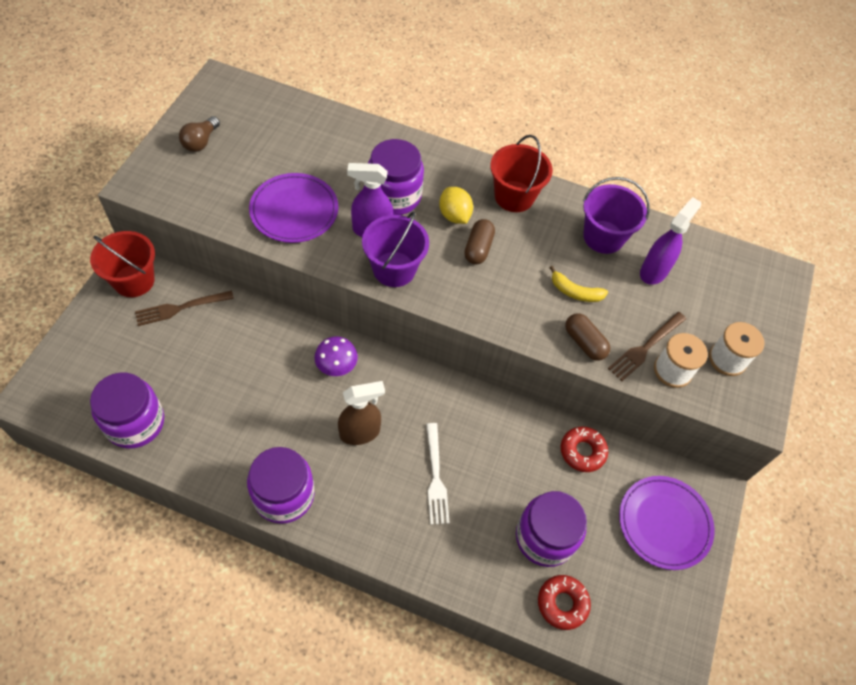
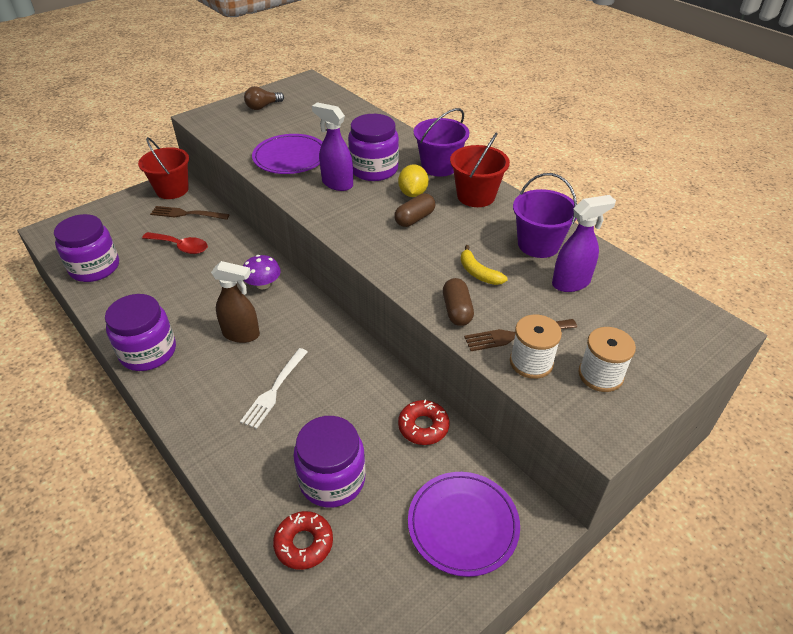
camera: 35 degrees right, 15 degrees down
purple bucket [362,211,429,287] -> purple bucket moved to [414,108,469,177]
none -> red spoon [142,232,208,254]

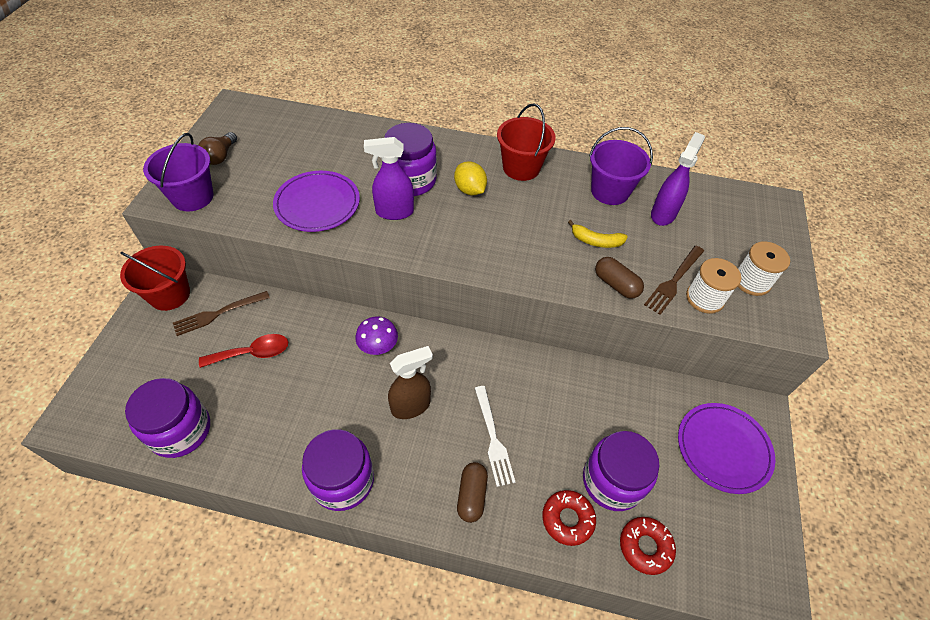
camera: 40 degrees left, 10 degrees up
brown capsule [394,193,435,227] -> brown capsule moved to [457,462,488,523]
red donut [398,400,450,445] -> red donut moved to [542,490,596,546]
purple bucket [414,108,469,177] -> purple bucket moved to [143,133,214,211]

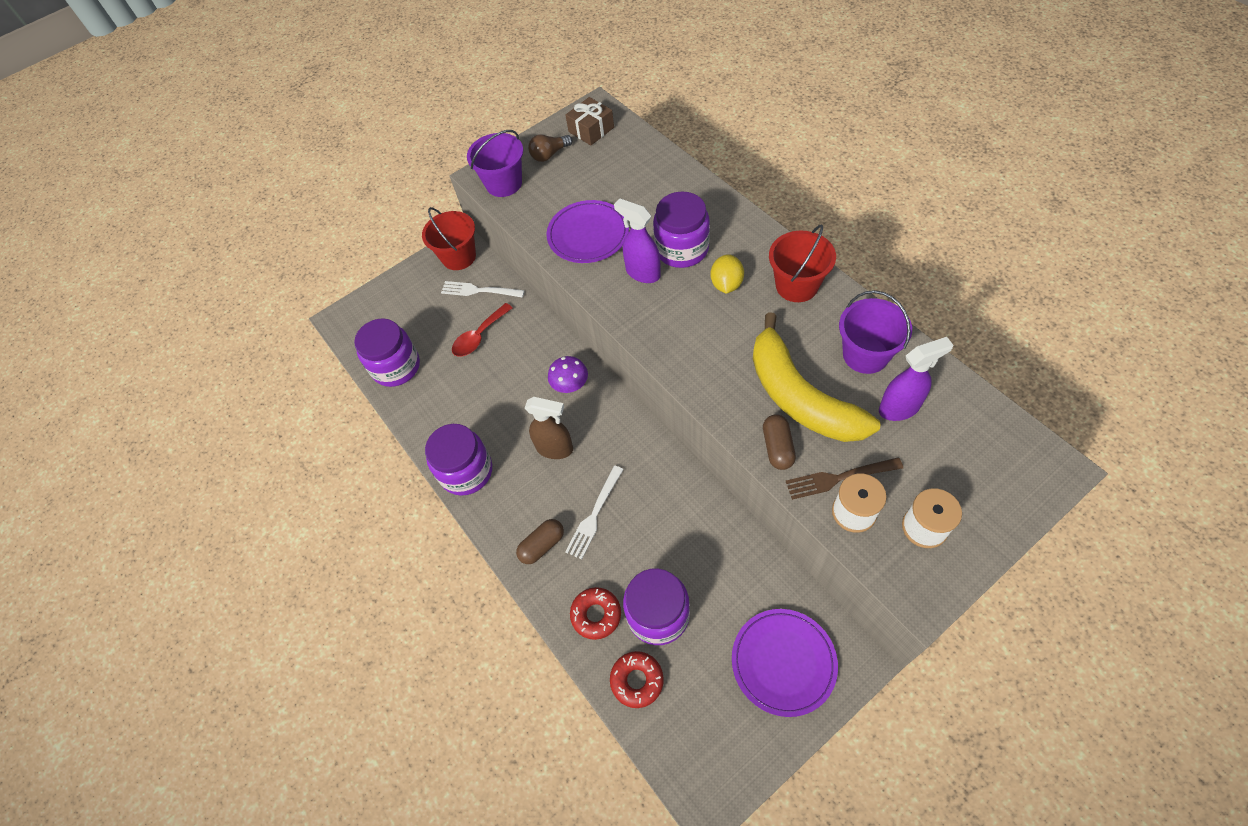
camera: 50 degrees right, 5 degrees up
brown fork [173,291,270,336] -> white fork [441,281,525,298]
red spoon [199,334,288,368] -> red spoon turned 105 degrees clockwise [452,303,513,357]
yellow banana [568,220,628,248] -> yellow banana [753,312,880,442], size x2.48
none -> brown gift [566,97,614,145]

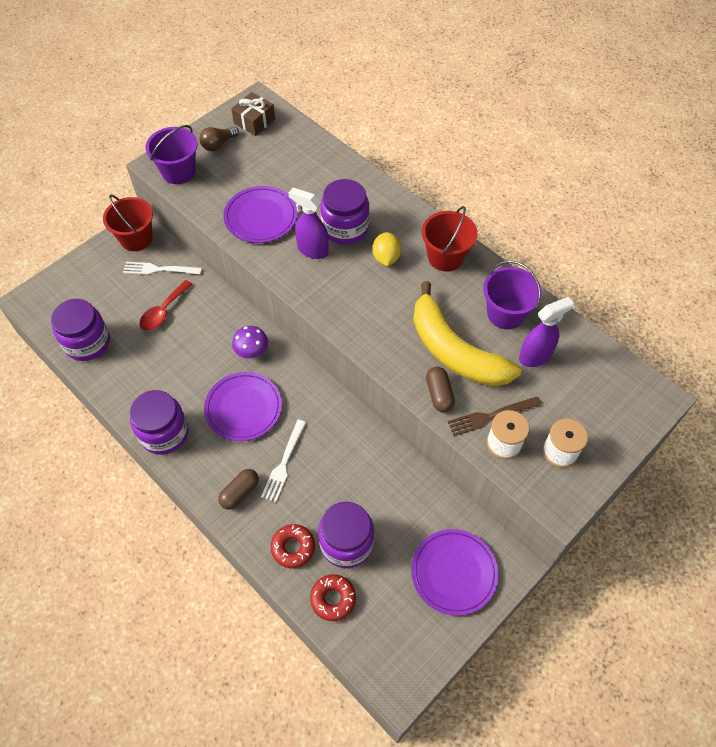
camera: 15 degrees left, 0 degrees up
brown spray bottle [525,397,573,459] -> purple plate [204,372,282,441]

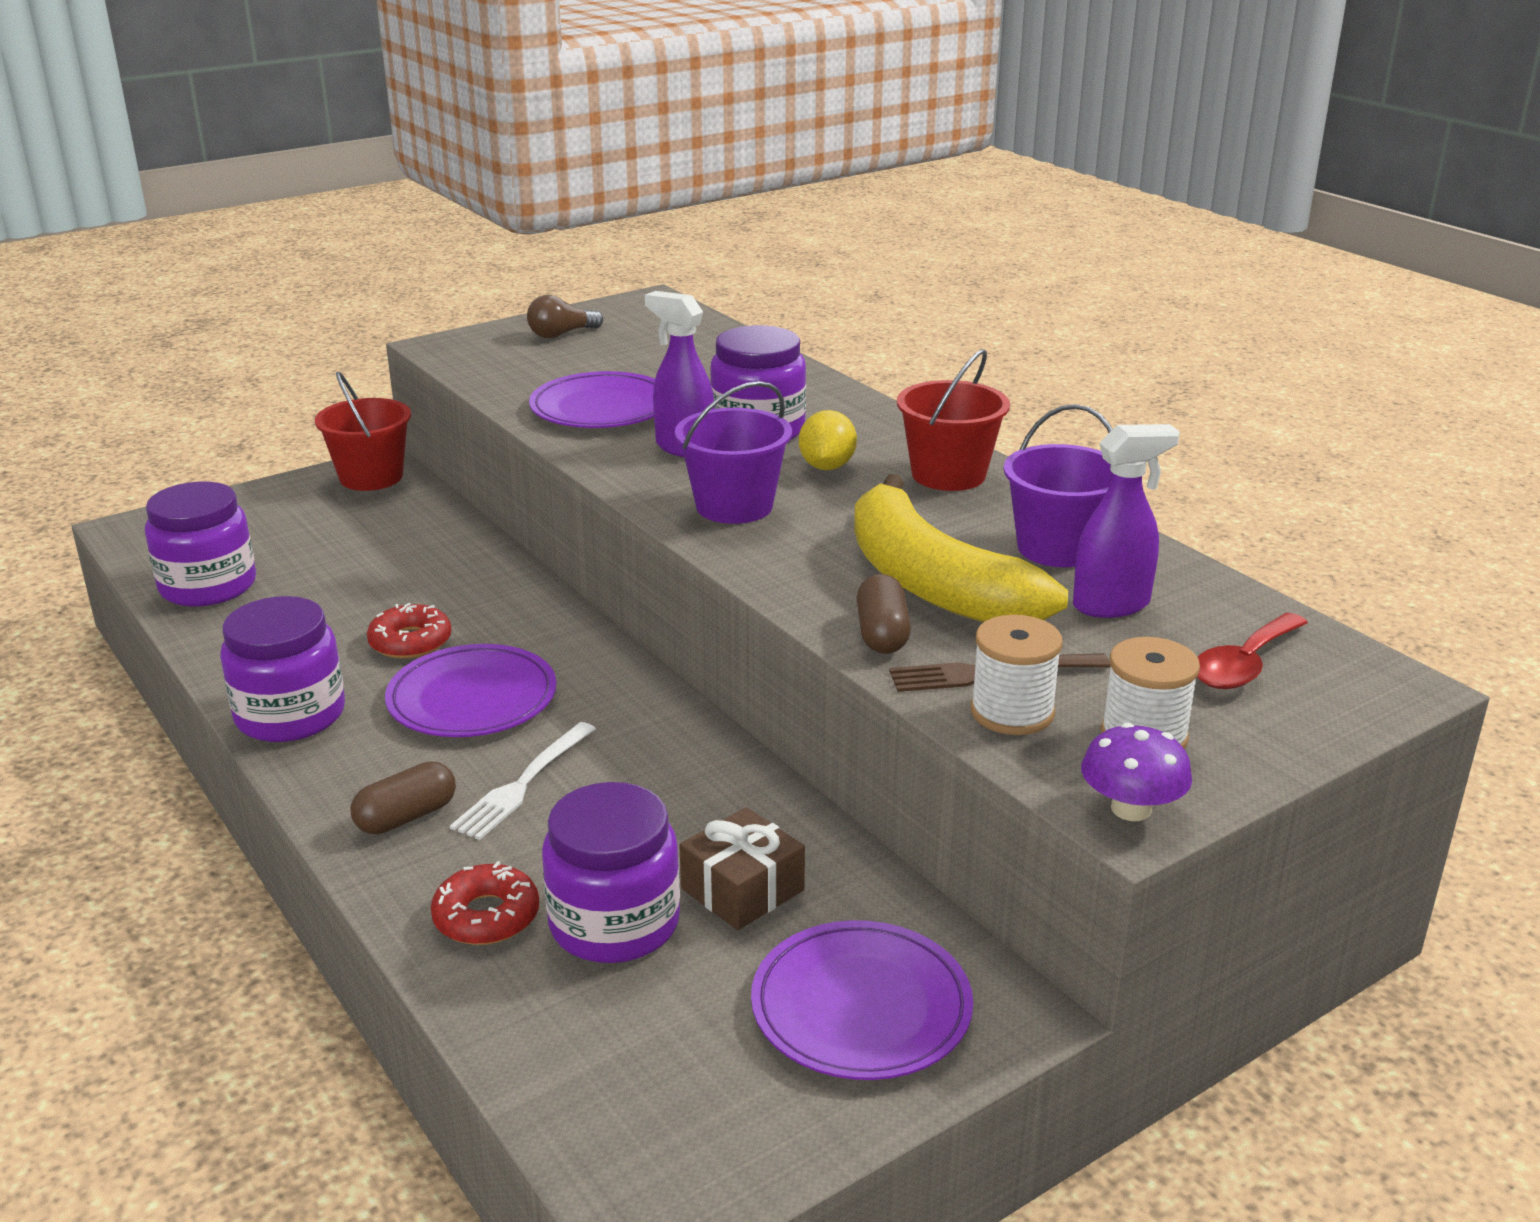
camera: 10 degrees right, 30 degrees down
white fork [123,262,202,275] -> none
red spoon [139,280,193,331] -> red spoon moved to [1197,612,1308,689]
purple bucket [145,125,198,184] -> purple bucket moved to [675,381,792,524]
brown gift [231,92,275,136] -> brown gift moved to [679,807,805,930]
purple mushroom [232,326,268,358] -> purple mushroom moved to [1081,723,1192,821]
red donut [310,574,356,621] -> red donut moved to [367,603,451,659]

